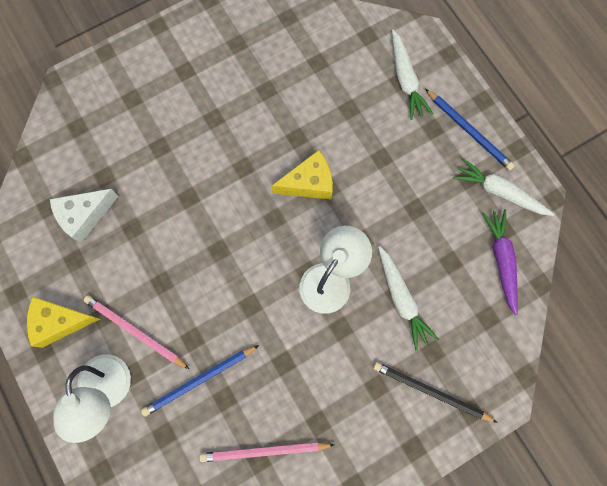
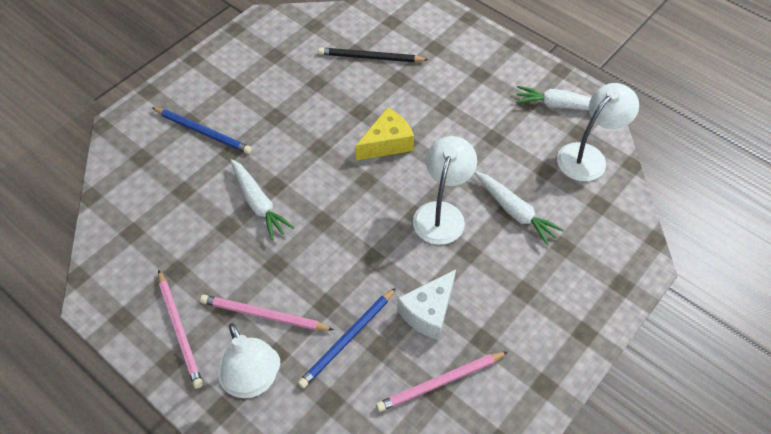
camera: 20 degrees left, 20 degrees down
yellow cheese [27,296,100,348] -> pink pencil [158,270,203,389]
white cheese [50,189,119,243] -> white cheese moved to [397,270,456,340]
black pencil [373,362,498,423] -> black pencil moved to [318,47,428,62]
white carrot [392,30,433,120] -> white carrot moved to [230,159,294,240]
blue pencil [425,89,515,171] -> blue pencil moved to [152,107,252,154]
purple carrot [482,209,518,316] -> white lamp [557,83,639,181]

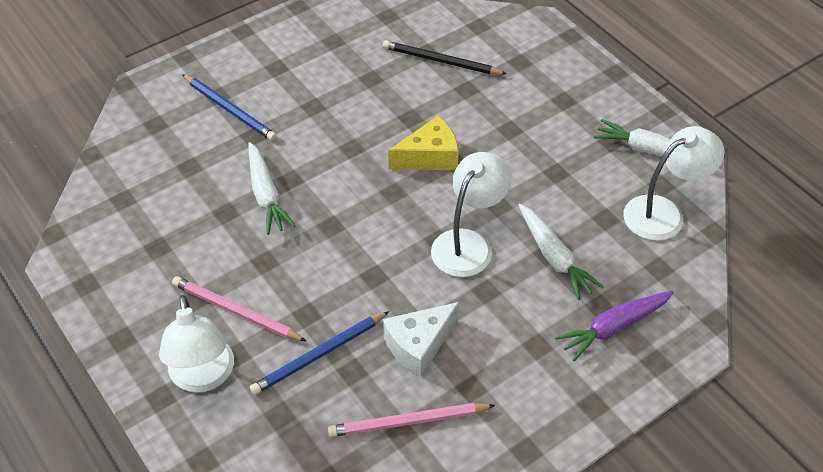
camera: 15 degrees right, 5 degrees down
pink pencil [158,270,203,389] -> none
none -> purple carrot [555,291,674,361]

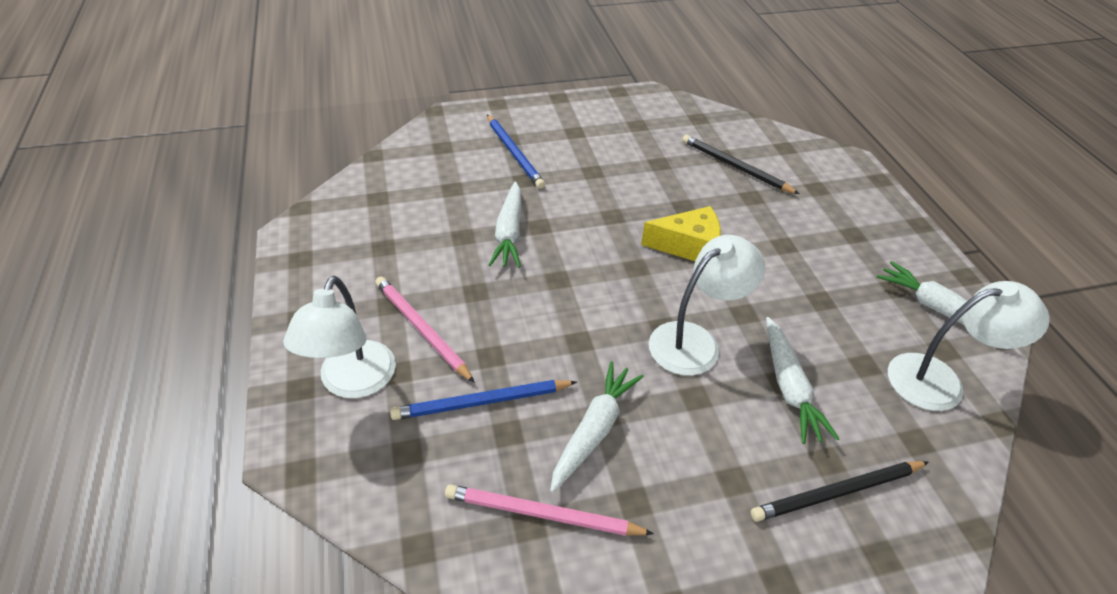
camera: 20 degrees right, 5 degrees down
white cheese [383,302,459,377] -> white carrot [550,361,644,493]
purple carrot [555,291,674,361] -> black pencil [750,461,929,522]

